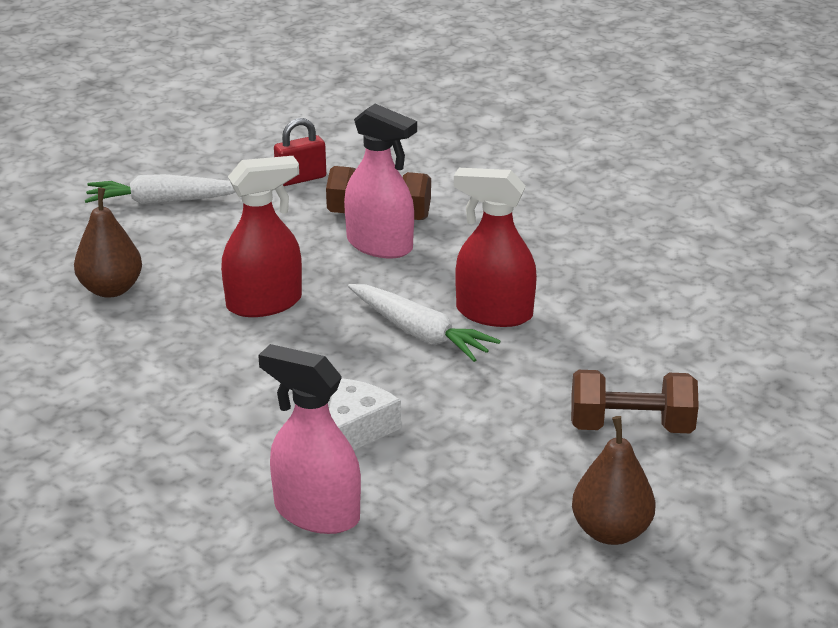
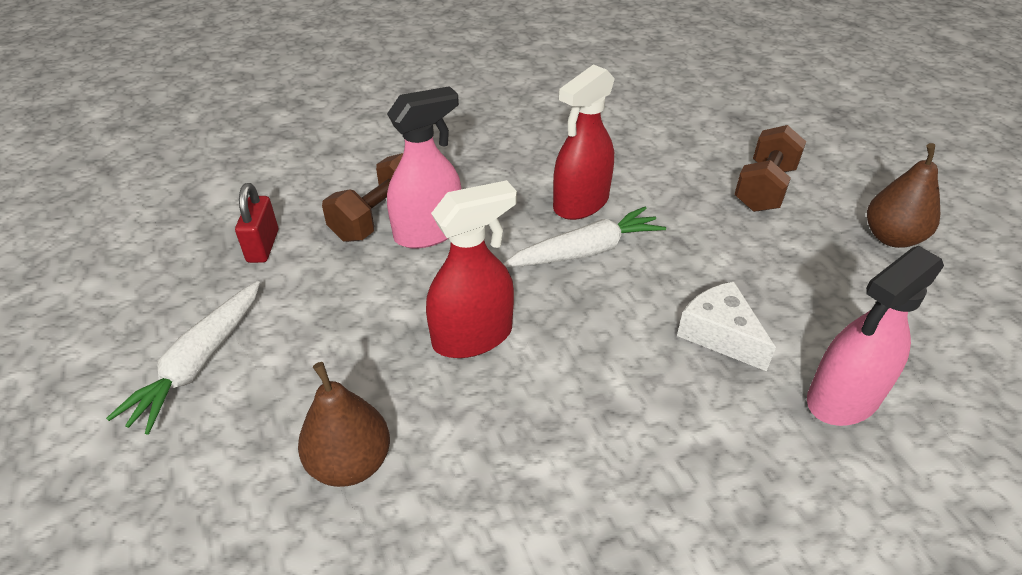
camera: 65 degrees left, 10 degrees up
red spray bottle [221,156,302,317] -> red spray bottle turned 60 degrees clockwise [426,180,517,358]

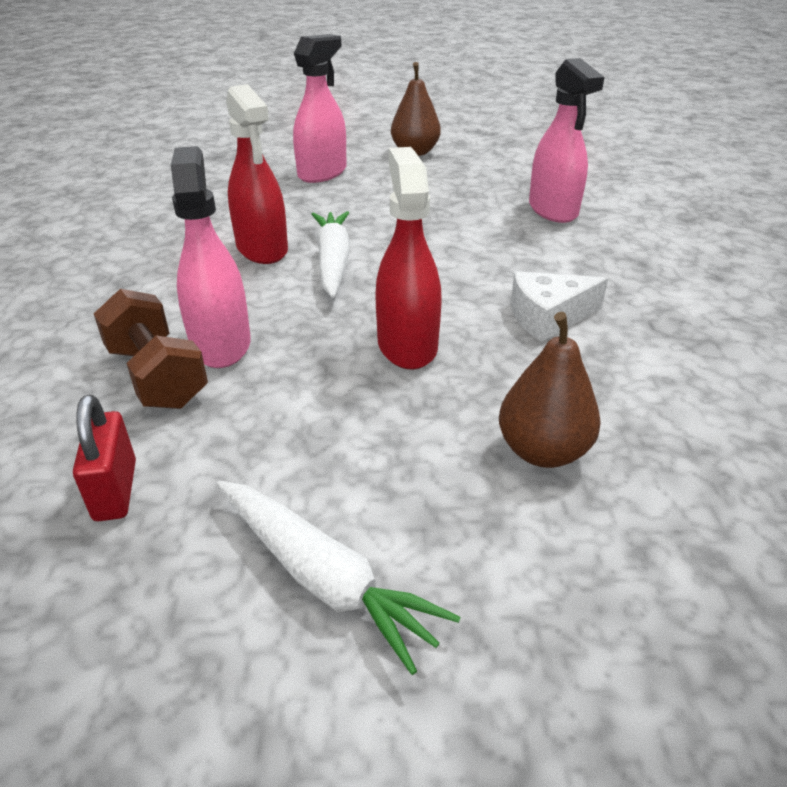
camera: 70 degrees left, 5 degrees down
red padlock [235,183,278,263] -> red padlock turned 60 degrees clockwise [73,395,136,521]
white cheese [677,282,776,371] -> white cheese moved to [511,271,608,342]
brown dumbbell [734,125,806,212] -> pink spray bottle [293,34,346,183]

